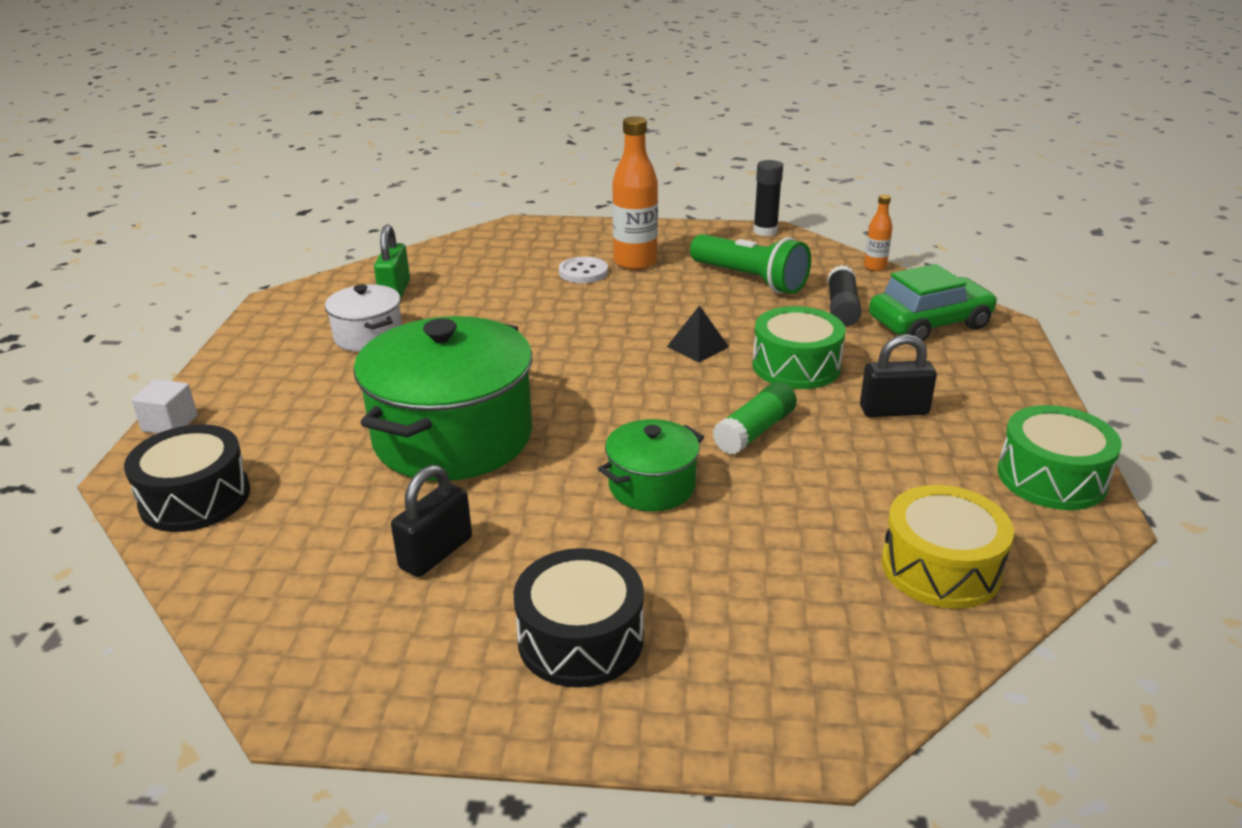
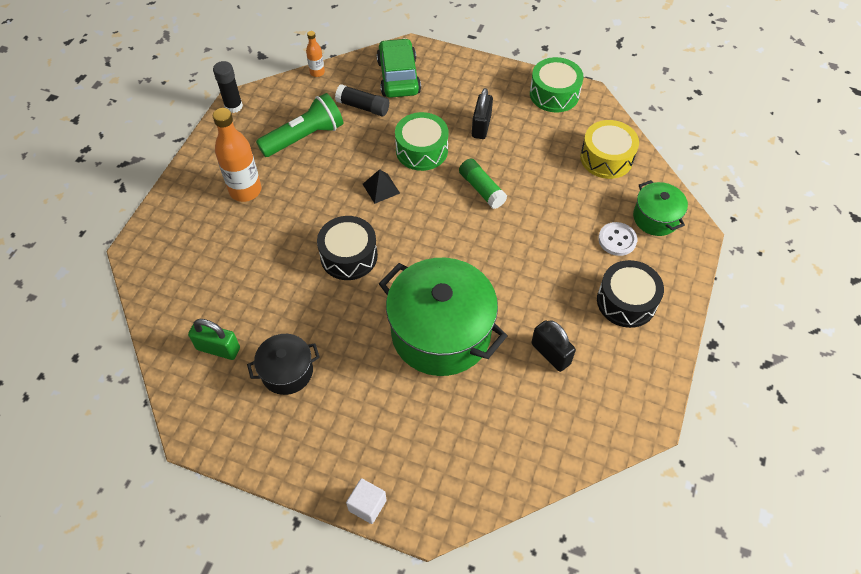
camera: 75 degrees left, 25 degrees up
black drum [124,424,250,532] -> black drum moved to [317,216,378,280]
white pot [325,284,402,352] -> black pot [247,334,320,395]
white button [559,257,608,283] -> white button moved to [598,222,637,256]
green pot [598,419,704,511] -> green pot moved to [633,180,688,236]

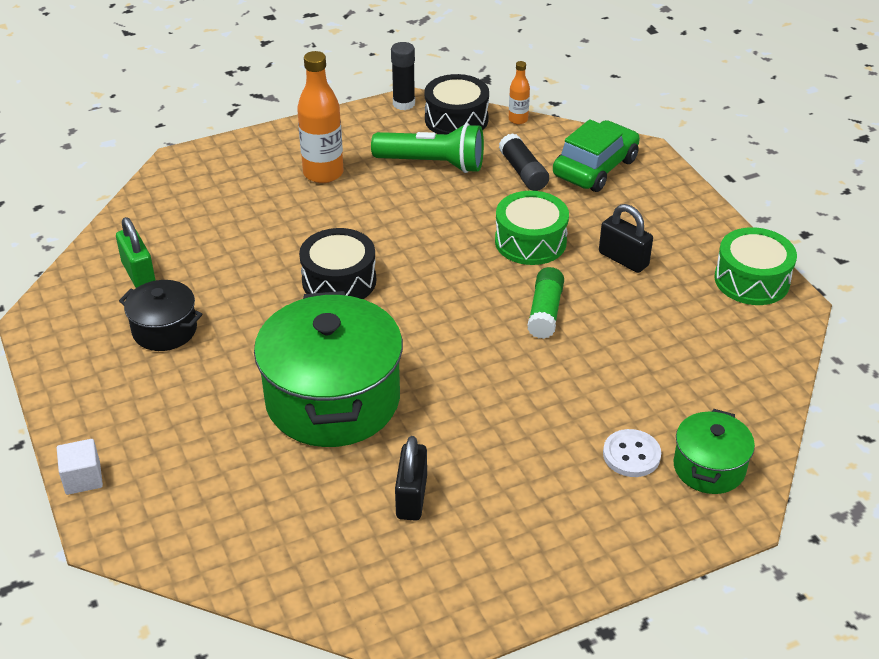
camera: 45 degrees right, 15 degrees down
black pyramid [363,169,400,204] -> none
black padlock [472,88,493,139] -> black padlock turned 75 degrees clockwise [599,204,653,273]
yellow drum [580,120,639,179] -> none
black drum [597,260,664,328] -> black drum moved to [425,74,489,134]

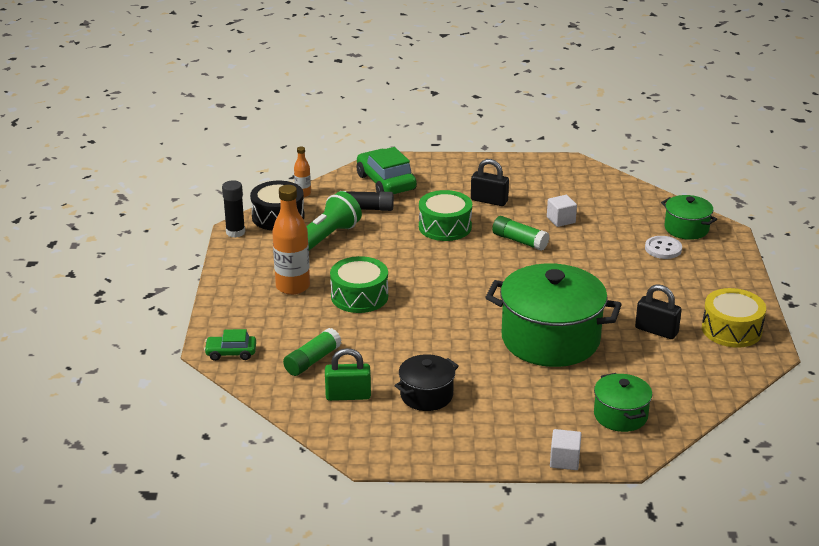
camera: 65 degrees left, 10 degrees down
black drum [299,228,376,299] -> none
black padlock [599,204,653,273] -> black padlock turned 45 degrees clockwise [471,159,509,206]
green drum [714,227,797,305] -> green drum moved to [330,256,388,313]
none -> green car [204,329,256,361]
none -> green glue stick [283,328,342,376]
none -> white cube [547,195,577,227]
none -> green pot [594,373,652,432]
none -> yellow drum [702,288,766,348]

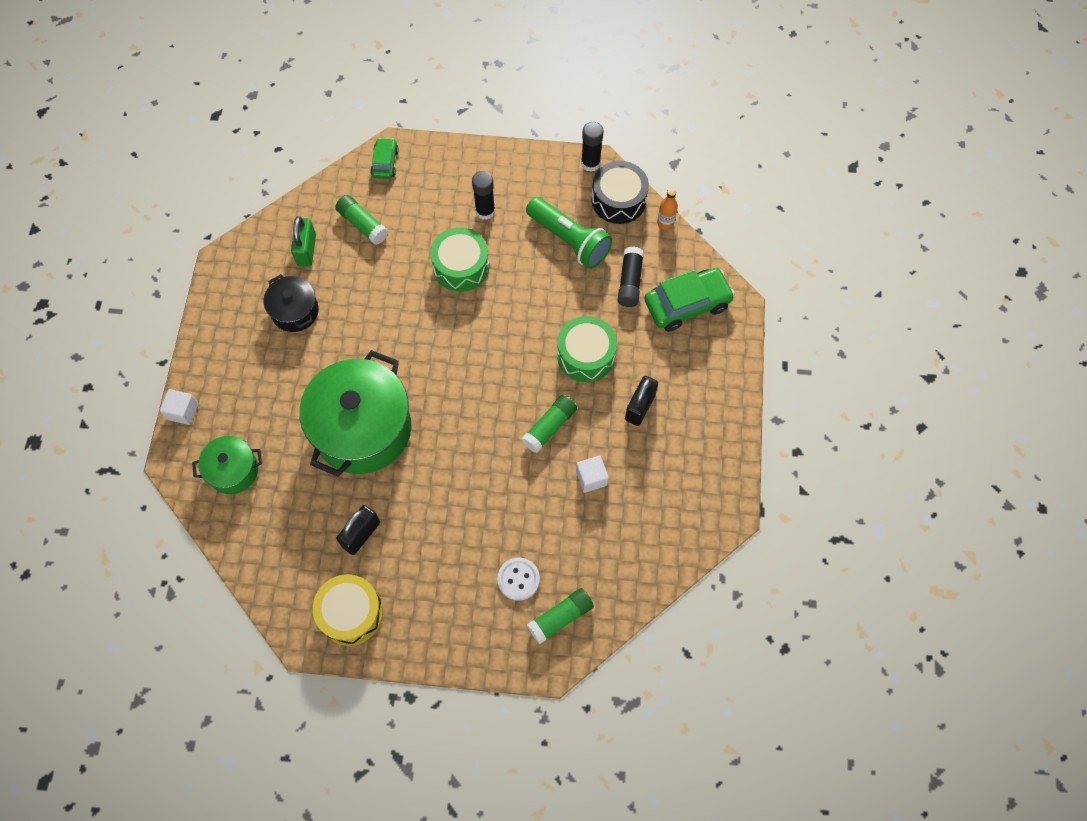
camera: 95 degrees right, 35 degrees up
orange bottle [272,185,310,295] -> black glue stick [472,171,495,220]
green pot [661,195,717,240] -> green glue stick [527,588,594,644]

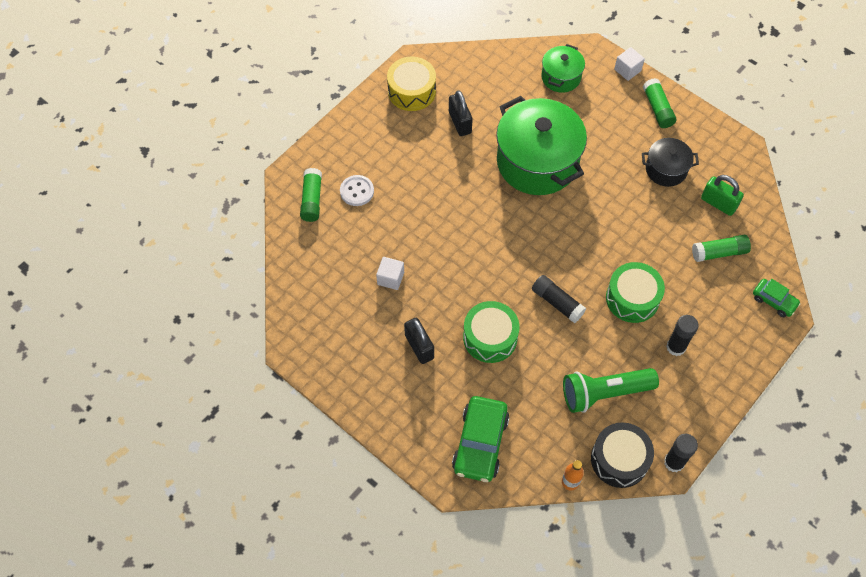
camera: 125 degrees right, 5 degrees down
green glue stick [521,395,577,453] -> green glue stick moved to [643,78,676,128]
black glue stick [617,246,644,307] -> black glue stick moved to [532,275,586,323]

